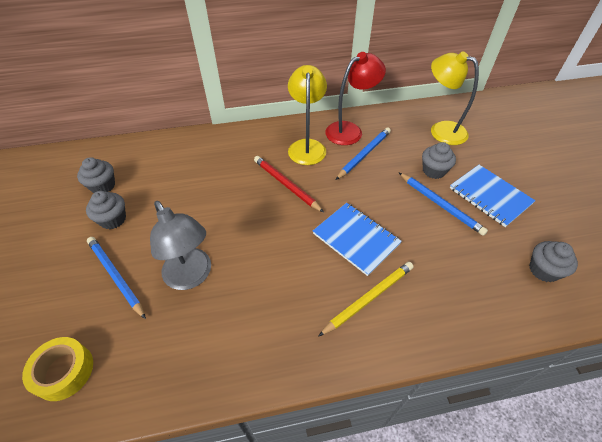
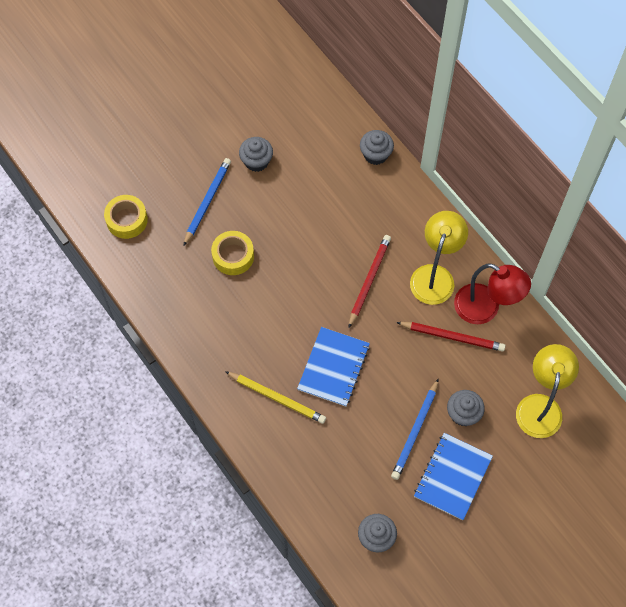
camera: 65 degrees right, 15 degrees up
grey cupcake [77,157,115,193] -> grey cupcake moved to [360,130,394,165]
grey lamp [150,201,211,290] -> yellow tape [211,231,254,275]
yellow lamp [288,65,327,165] -> yellow lamp turned 45 degrees counterclockwise [410,211,468,305]
blue pencil [336,127,391,180] -> red pencil [396,322,505,352]

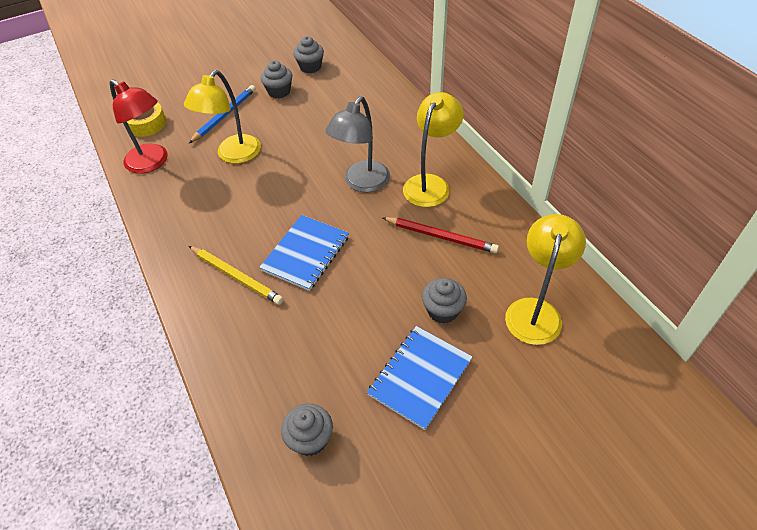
camera: 10 degrees right, 15 degrees down
yellow tape [211,231,254,275] -> yellow lamp [184,70,261,164]
red pencil [349,235,391,328] -> grey lamp [325,96,390,192]
grey cupcake [360,130,394,165] -> grey cupcake moved to [293,36,324,73]
blue pencil [391,378,439,480] -> none
red lamp [454,263,531,324] -> red lamp moved to [109,80,168,174]

